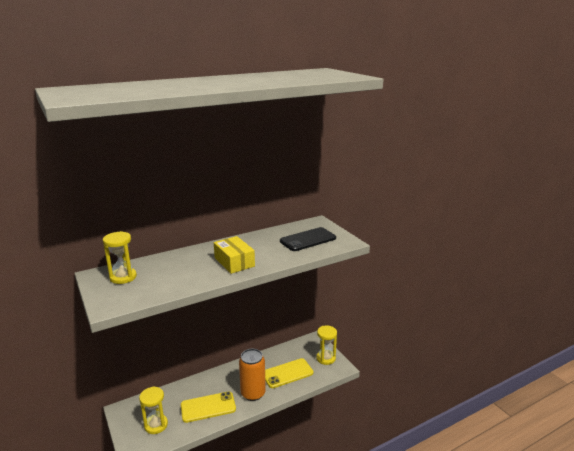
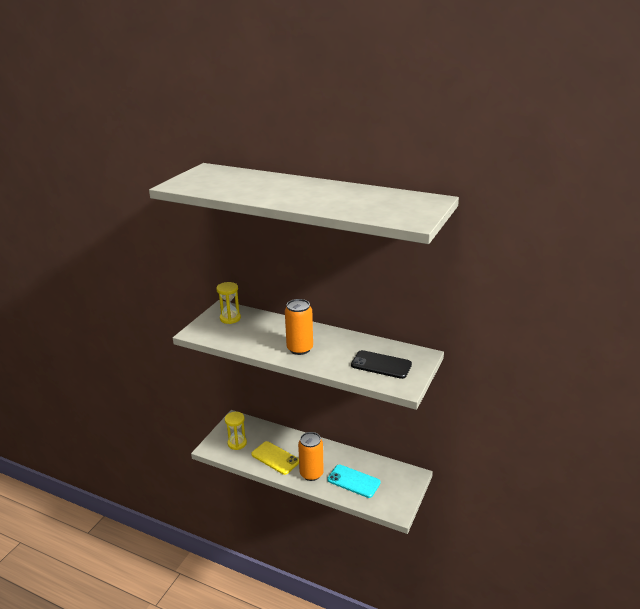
camera: 55 degrees right, 5 degrees up
yellow box [214,236,255,274] -> orange can [285,299,313,355]
yellow phone [265,358,313,388] -> turquoise phone [327,464,381,498]
yellow hourglass [316,325,337,365] -> none

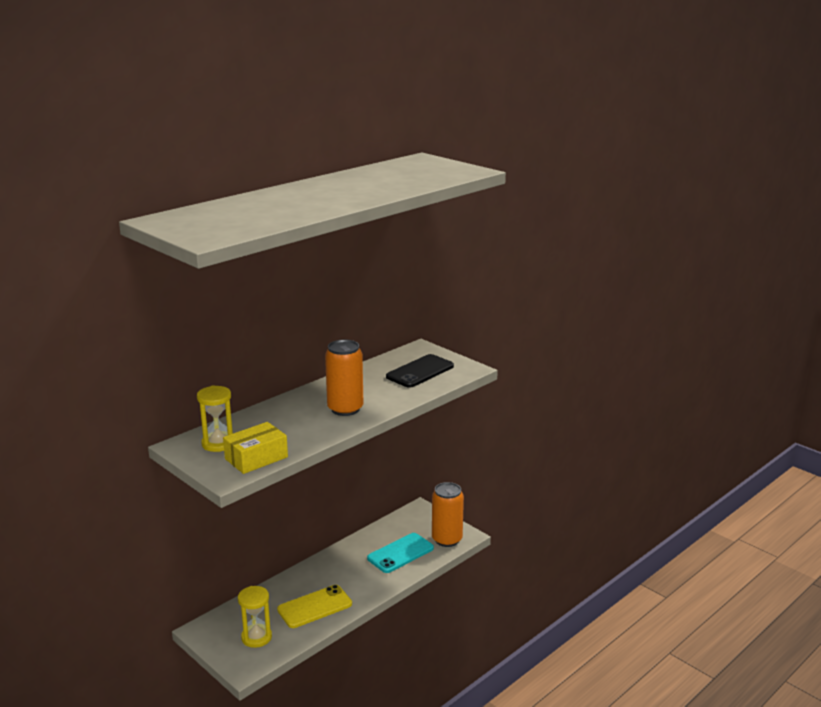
camera: 70 degrees left, 5 degrees down
orange can [298,432,324,481] -> orange can moved to [432,482,464,547]
none -> yellow box [223,422,288,474]

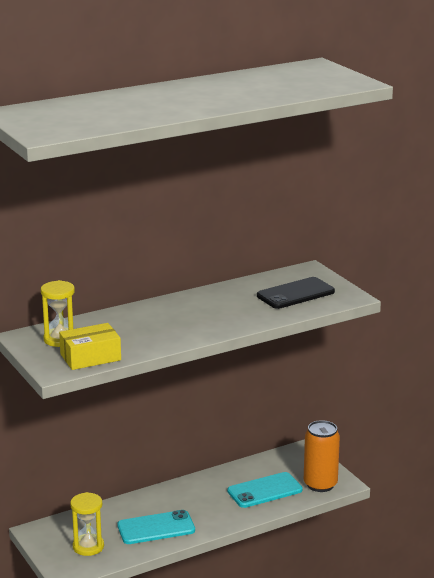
camera: 15 degrees right, 0 degrees up
yellow phone [277,585,352,628] -> turquoise phone [117,510,195,544]
orange can [325,340,364,416] -> none

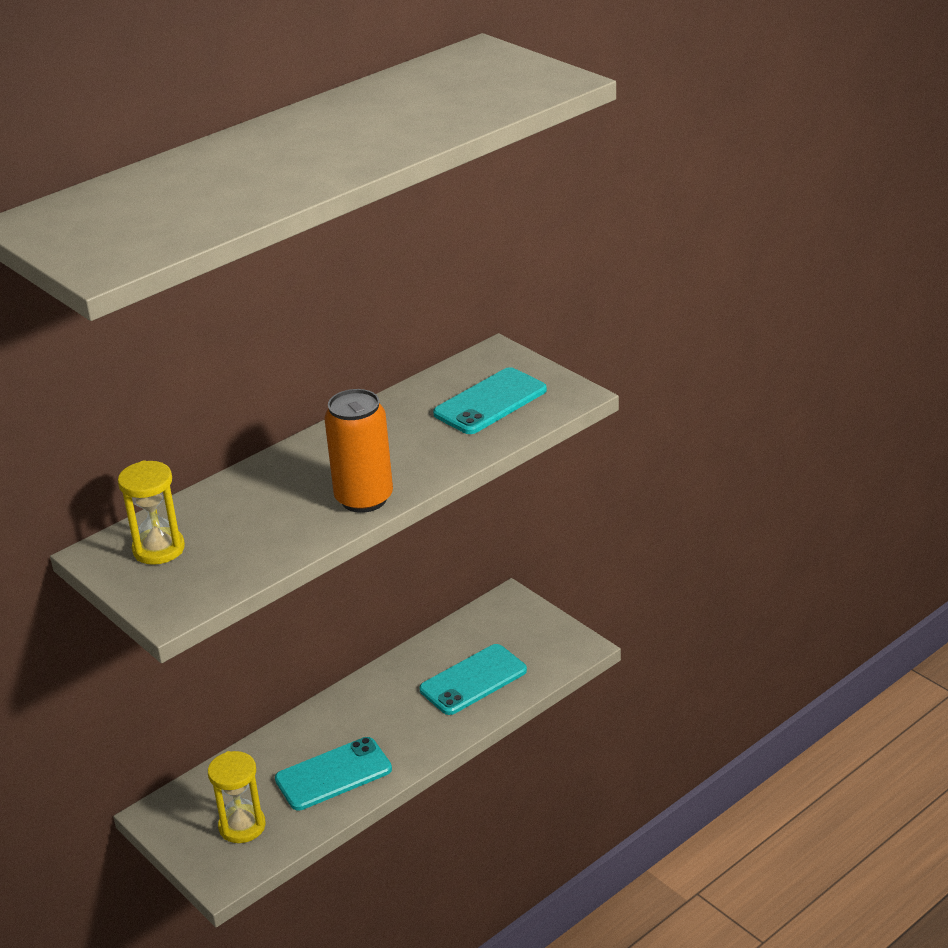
camera: 10 degrees left, 10 degrees up
yellow box [59,323,121,370] -> none
black phone [257,277,335,309] -> turquoise phone [433,367,547,434]
orange can [304,420,340,492] -> orange can moved to [324,389,393,513]

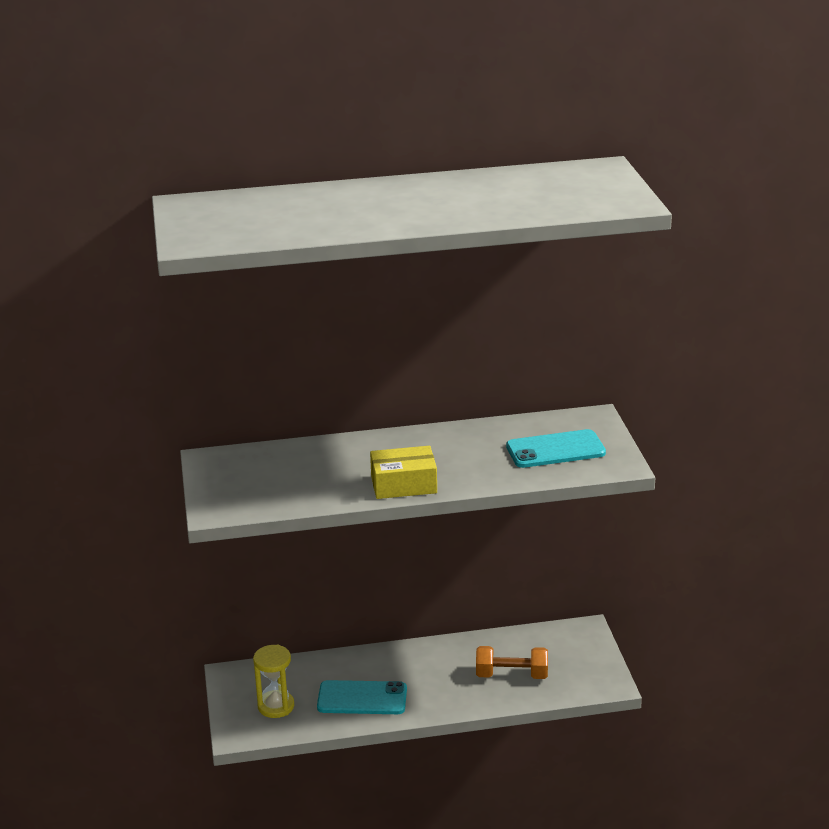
camera: 30 degrees right, 5 degrees down
yellow hourglass [118,461,185,565] -> none
orange can [324,389,393,513] -> yellow box [370,446,437,499]
turquoise phone [419,644,527,715] -> orange dumbbell [476,646,548,679]

